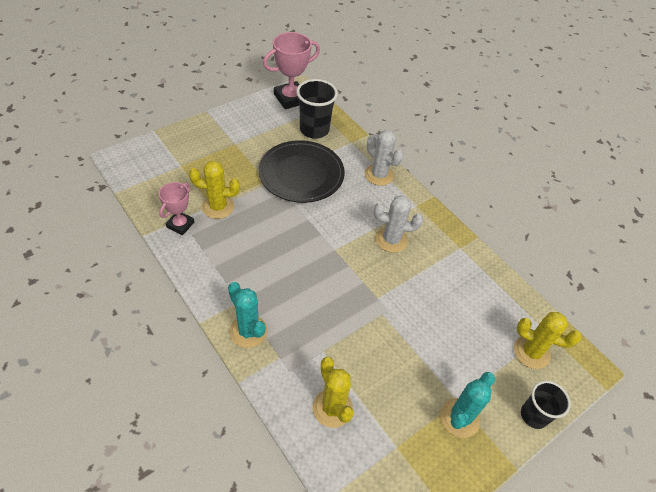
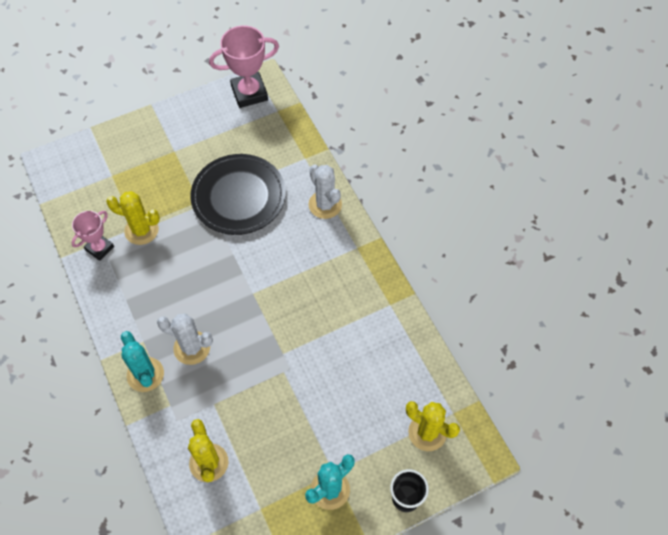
camera: 15 degrees right, 10 degrees up
black cup [296,79,338,139] -> none
white cactus [374,195,423,253] -> white cactus moved to [157,313,213,365]

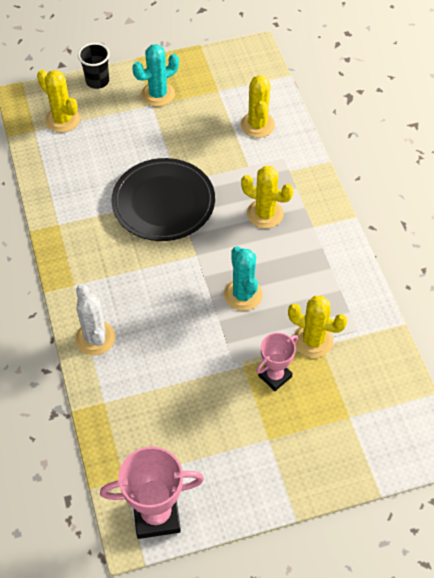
camera: 170 degrees left, 5 degrees down
pink trophy [71,211,114,261] -> pink trophy moved to [256,333,298,391]
turquoise cactus [121,331,164,392] -> turquoise cactus moved to [224,246,263,311]
white cactus [157,313,213,365] -> yellow cactus [241,166,294,228]
black plate [190,154,286,235] -> black plate moved to [111,158,215,241]

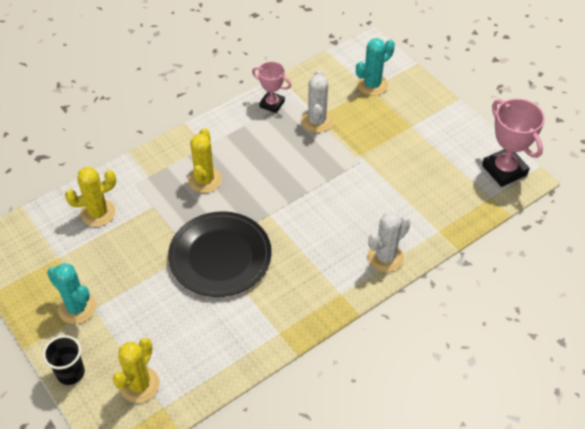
camera: 110 degrees left, 5 degrees down
turquoise cactus [224,246,263,311] -> turquoise cactus moved to [356,38,395,96]
pink trophy [256,333,298,391] -> pink trophy moved to [252,62,291,113]
yellow cactus [288,296,348,358] -> white cactus [301,70,333,133]

